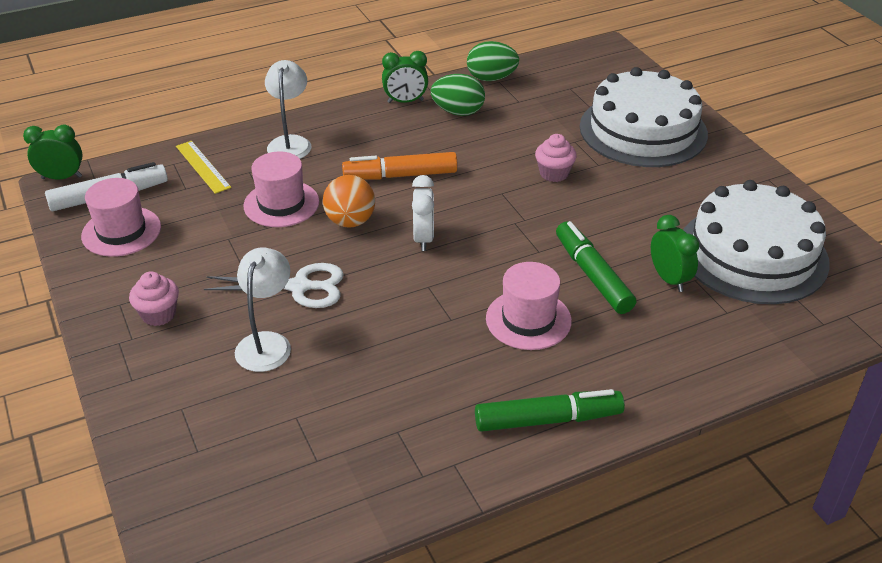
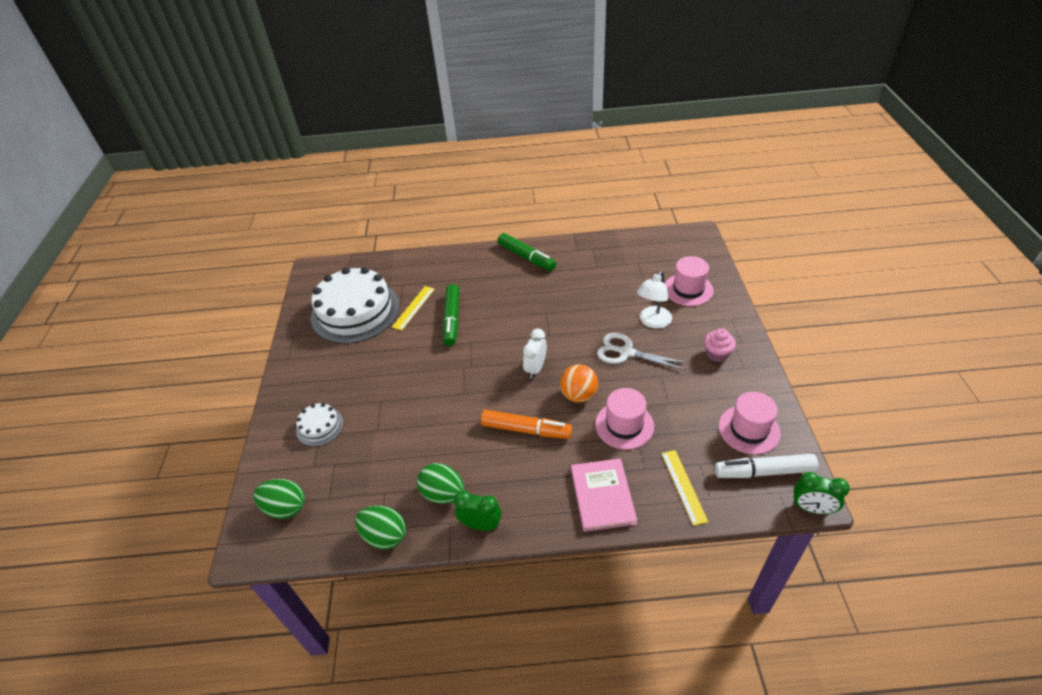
camera: 155 degrees left, 5 degrees up
white lamp [265,60,311,159] -> pink book [571,458,637,532]
green marker [475,389,625,432] -> green marker turned 150 degrees counterclockwise [497,233,556,271]
pink hat [486,262,572,350] -> pink hat moved to [665,256,714,306]
pink cupcake [535,134,577,182] -> none
white cake [580,67,708,167] -> white cake [296,403,343,446], size x0.45
green clock [651,215,699,292] -> yellow ruler [392,286,435,331]
none -> green egg [254,479,305,519]

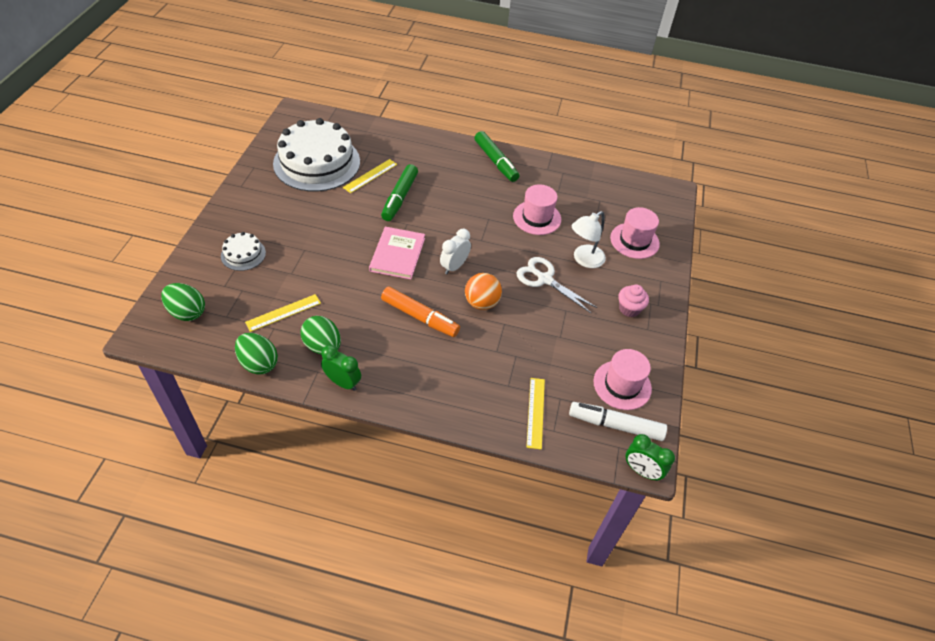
camera: 10 degrees right, 5 degrees up
pink book [571,458,637,532] -> pink book moved to [369,227,425,280]
pink hat [595,388,654,450] -> pink hat moved to [513,184,561,235]
none -> yellow ruler [245,294,321,332]

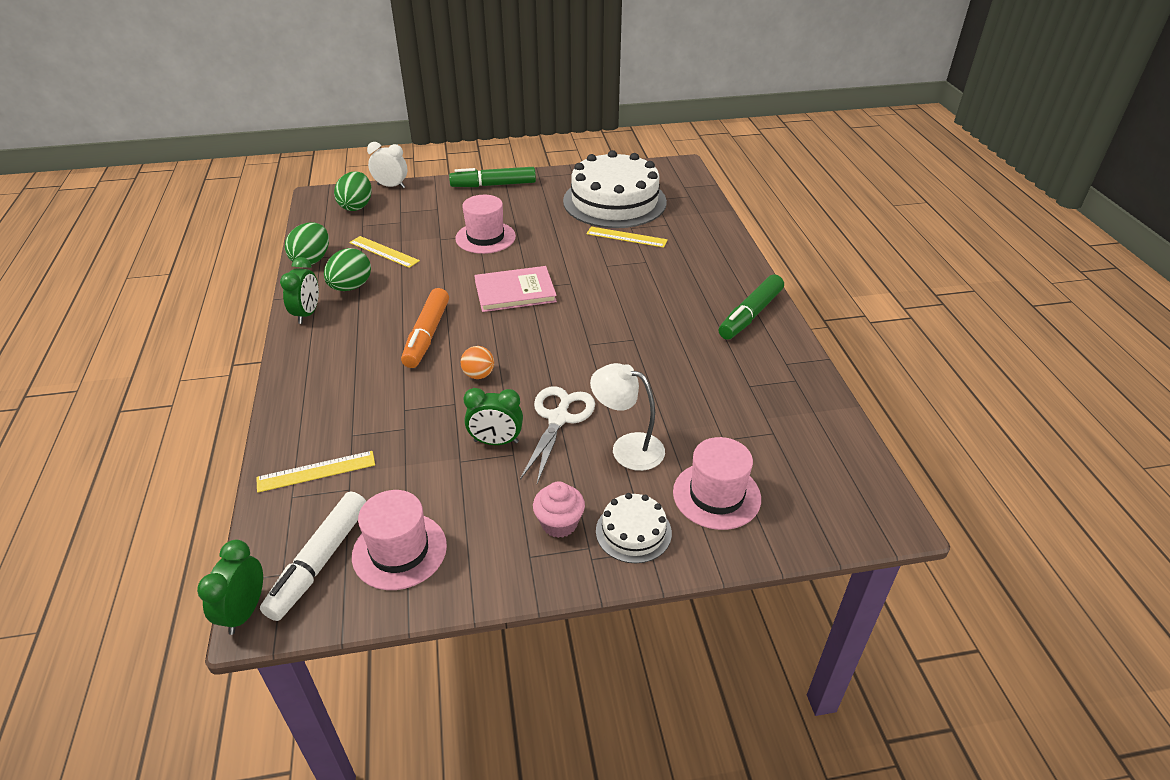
camera: 70 degrees right, 10 degrees down
white cake [221,232,266,271] -> white cake moved to [596,493,672,563]
green marker [381,164,418,221] -> green marker moved to [449,167,536,187]
white clock [440,229,471,274] -> white clock moved to [367,142,407,188]
orange ball [465,273,502,310] -> orange ball [461,346,494,379], size x0.66
pink hat [513,184,561,235] -> pink hat moved to [455,195,516,254]
white marker [569,402,667,441] -> white marker turned 150 degrees counterclockwise [260,491,366,621]
none -> green clock [464,388,523,445]

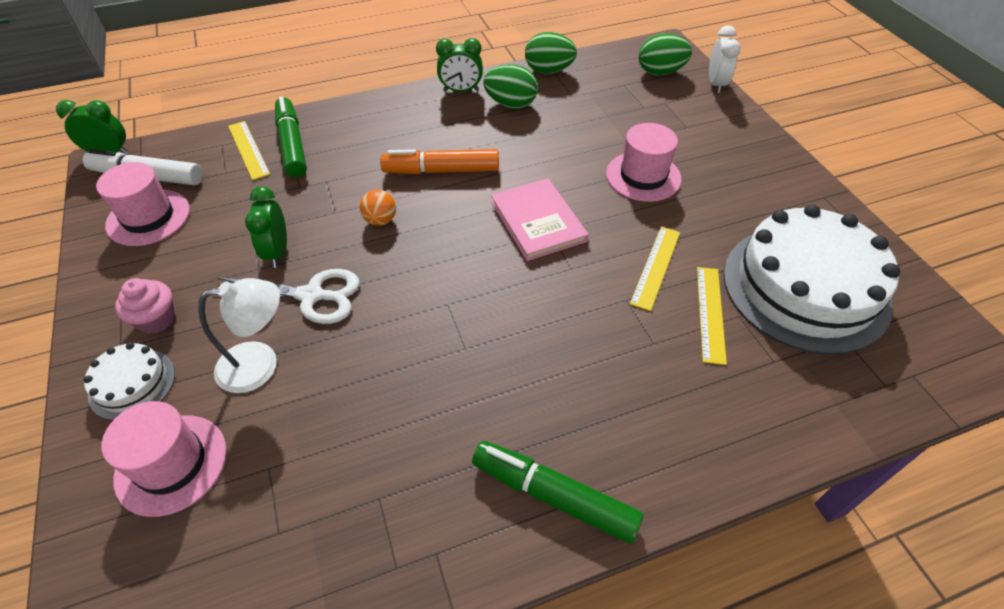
camera: 80 degrees right, 10 degrees up
yellow ruler [349,236,420,268] -> yellow ruler moved to [630,227,680,311]
green marker [449,167,536,187] -> green marker moved to [275,96,307,178]
white lamp [590,363,665,471] -> white lamp turned 60 degrees clockwise [198,278,280,393]

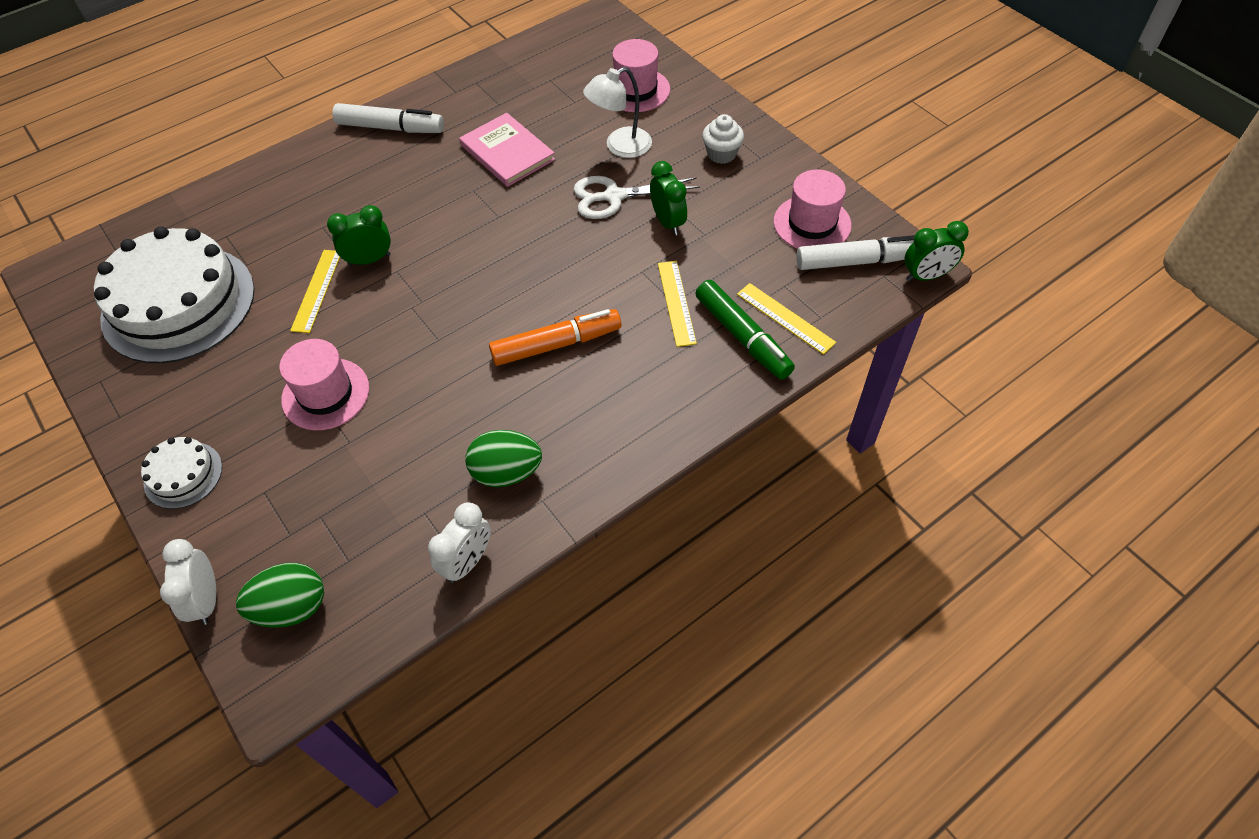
camera: 165 degrees right, 5 degrees up
white cake [84,342,175,420] -> white cake moved to [141,437,222,509]
pink cupcake [115,278,175,334] -> white cupcake [702,114,744,164]
orange ball [360,189,396,226] -> none
green clock [436,38,483,92] -> green clock moved to [327,205,391,266]
green marker [472,441,643,544] -> white marker [332,103,444,133]
pink book [491,178,589,261] -> pink book moved to [459,113,555,187]
green egg [525,32,577,74] -> white clock [428,502,491,583]
yellow ruler [697,267,727,365] -> yellow ruler moved to [658,261,697,347]

